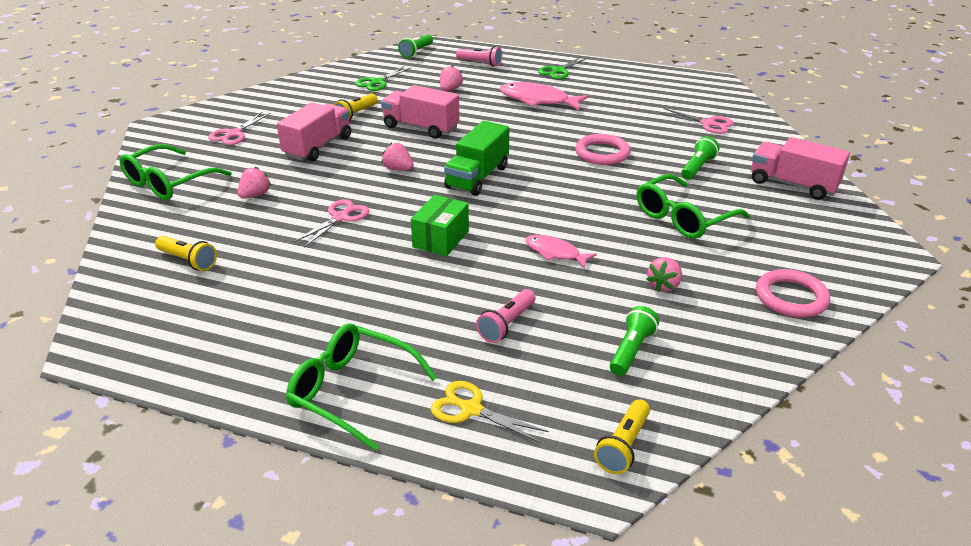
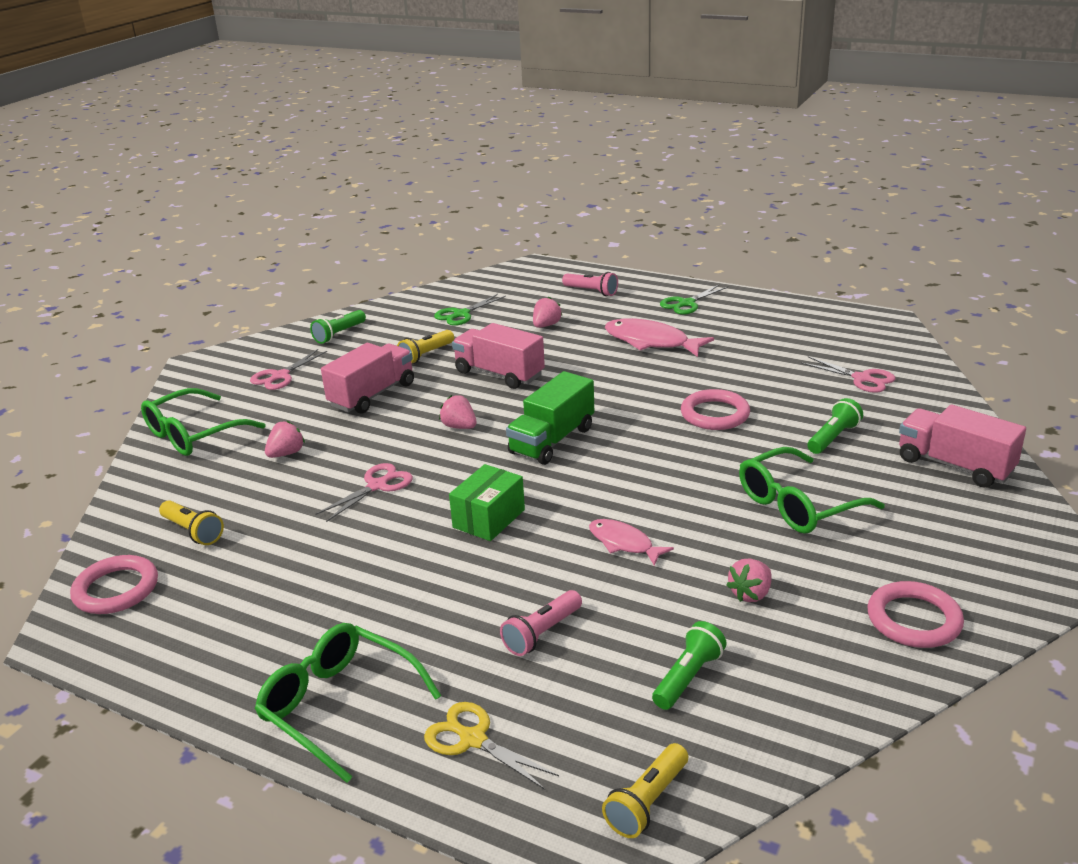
camera: 10 degrees right, 5 degrees down
green flashlight [398,34,433,58] -> green flashlight moved to [310,310,366,344]
none -> pink ring [70,555,158,614]

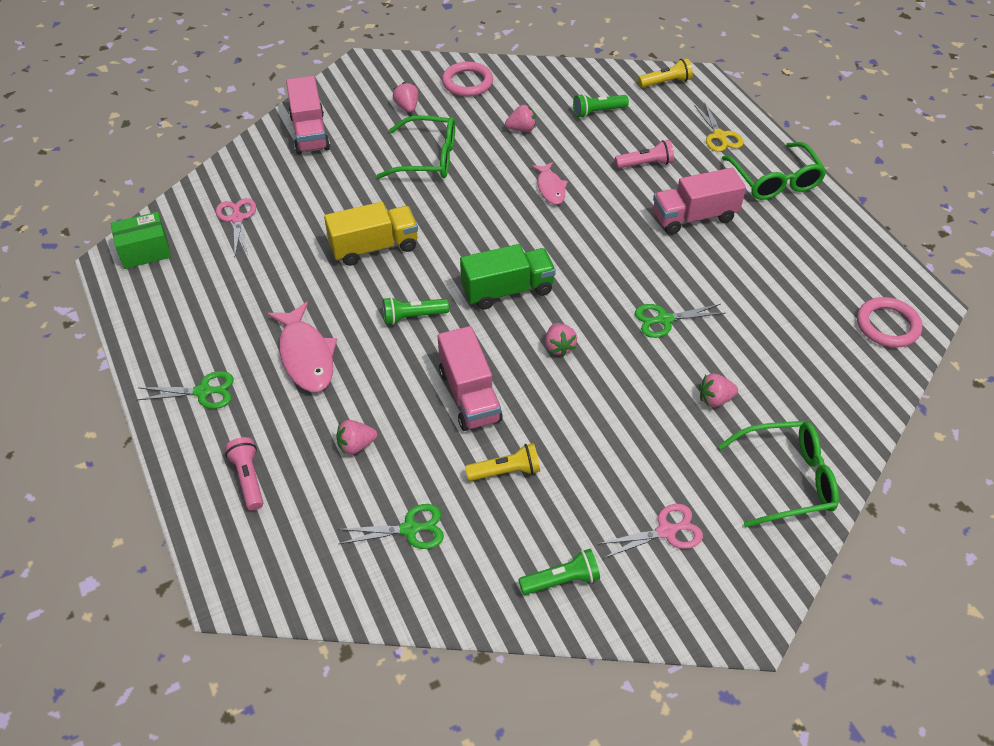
camera: 145 degrees left, 20 degrees up
yellow flashlight [159,500,224,545] -> none
pink scissors [315,463,413,522] -> green scissors [635,304,725,338]
pink truck [321,343,414,414] -> pink truck moved to [653,168,746,235]
green box [449,464,525,541] -> green box moved to [111,212,171,269]
pink ring [681,389,750,430] -> yellow truck [324,202,418,266]
green flashlight [808,398,863,454] -> green flashlight moved to [383,297,449,325]
none -> pink strawberry [393,82,419,113]

